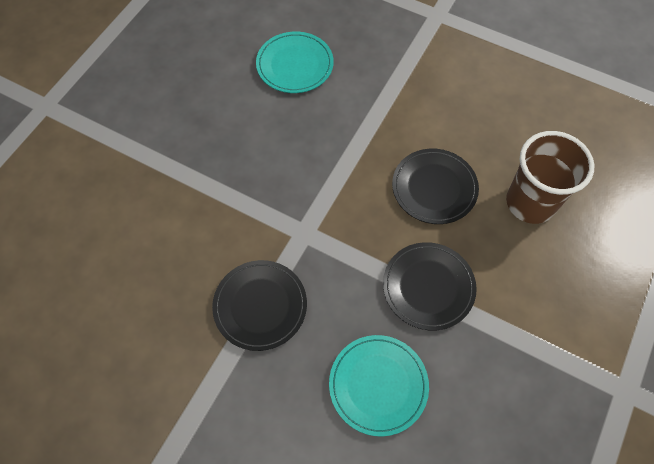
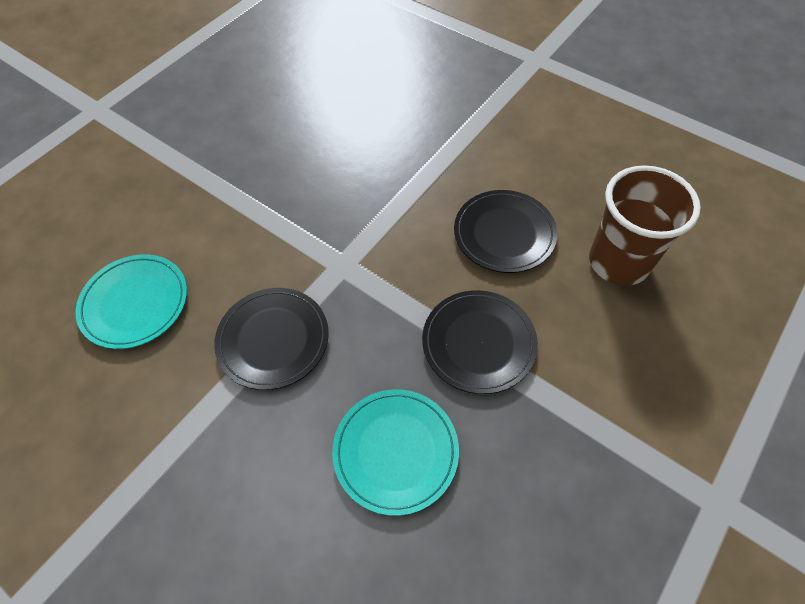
camera: 10 degrees right, 5 degrees down
turquoise plate [256,31,334,93] -> turquoise plate moved to [75,254,187,349]

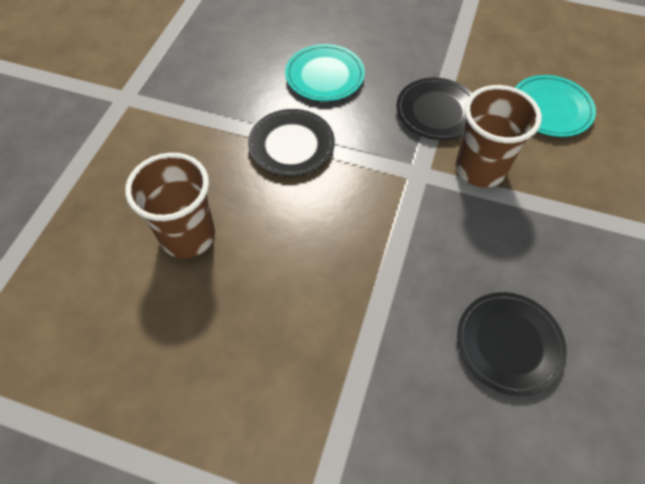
camera: 160 degrees right, 0 degrees up
black plate [454,190,557,273] -> black plate moved to [457,292,567,395]
none -> brown cup [455,85,542,187]

